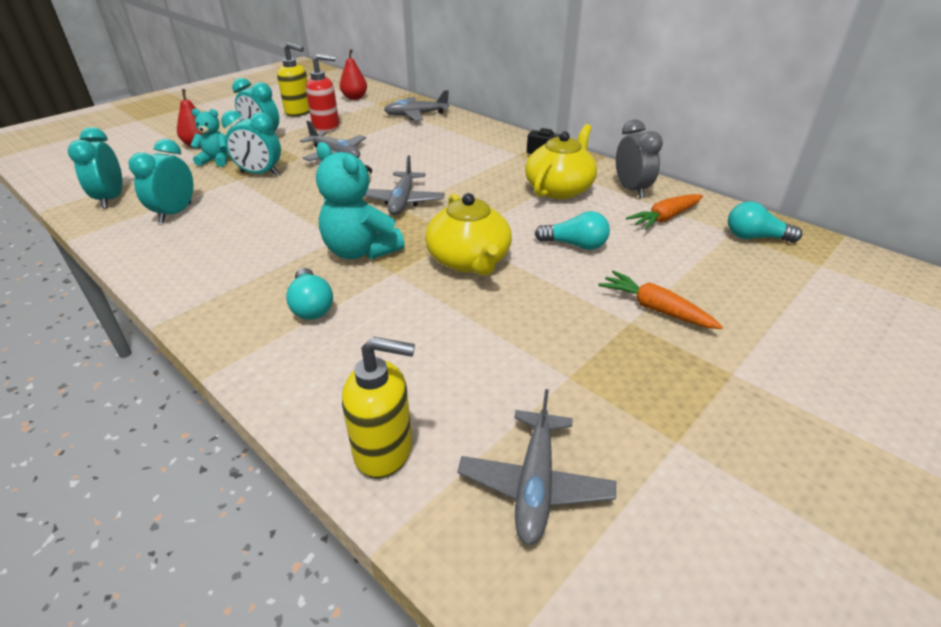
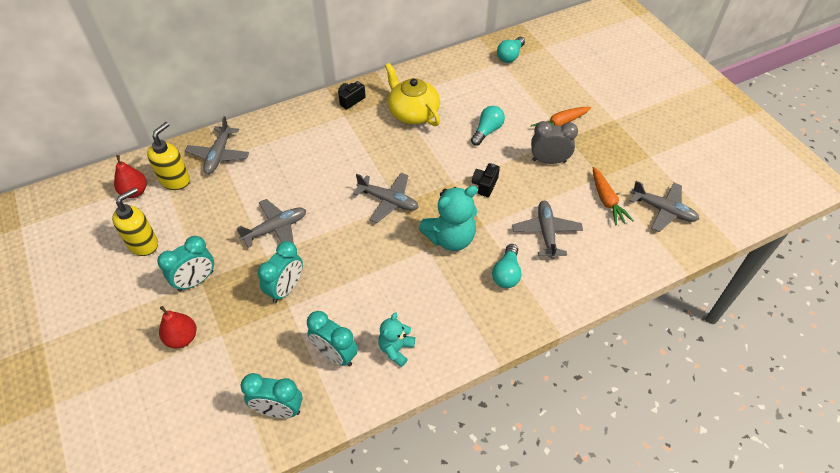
camera: 70 degrees left, 15 degrees up
turquoise teddy bear [190,109,228,167] -> turquoise teddy bear moved to [378,312,415,367]
turquoise light bulb [286,268,333,320] -> turquoise light bulb turned 105 degrees clockwise [492,244,522,288]
red soap dispenser [306,54,339,132] -> none
yellow soap dispenser [342,337,415,478] -> yellow soap dispenser moved to [147,122,190,190]
yellow teapot [425,193,512,276] -> black camera [472,163,500,197]
grey clock [616,119,663,198] -> grey clock moved to [531,121,578,164]
orange carrot [626,194,703,230] -> orange carrot moved to [593,167,634,226]
none -> grey plane [512,201,583,259]

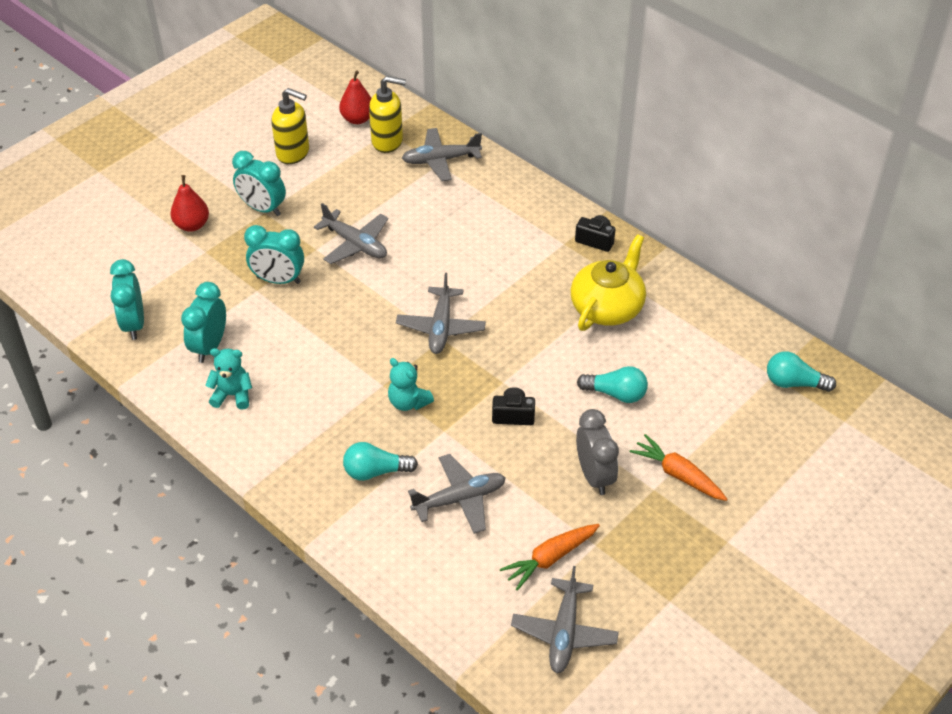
camera: 70 degrees right, 5 degrees down
turquoise teddy bear [418,185,478,251] -> turquoise teddy bear [388,358,434,411], size x0.59

